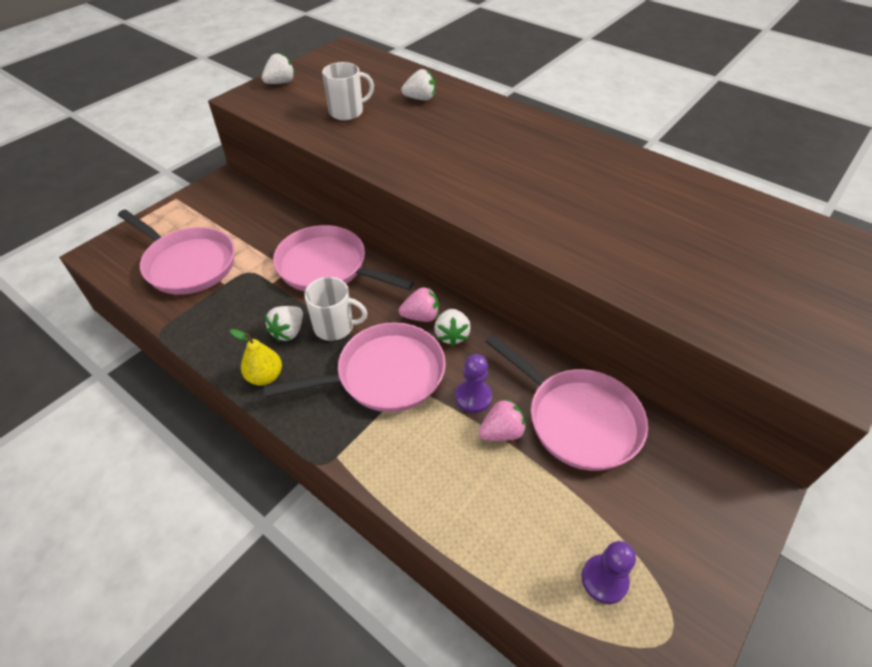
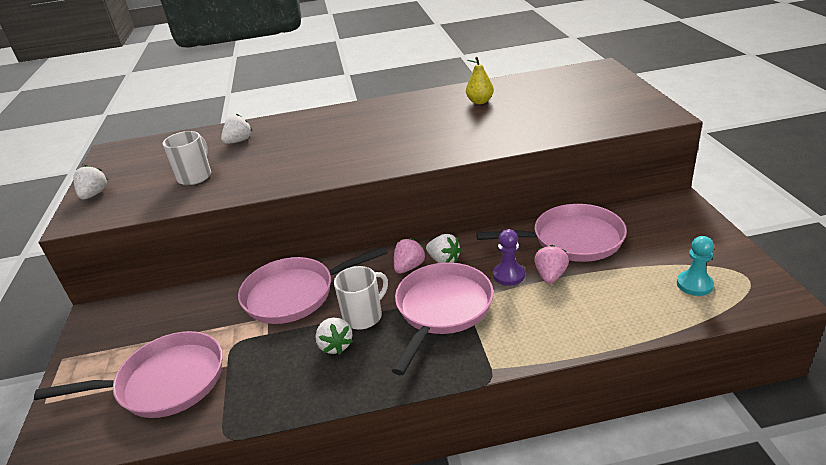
camera: 45 degrees left, 15 degrees down
yellow pear [230,329,282,386] -> yellow pear moved to [466,57,494,104]
purple pawn [582,541,636,604] -> turquoise pawn [677,236,714,296]

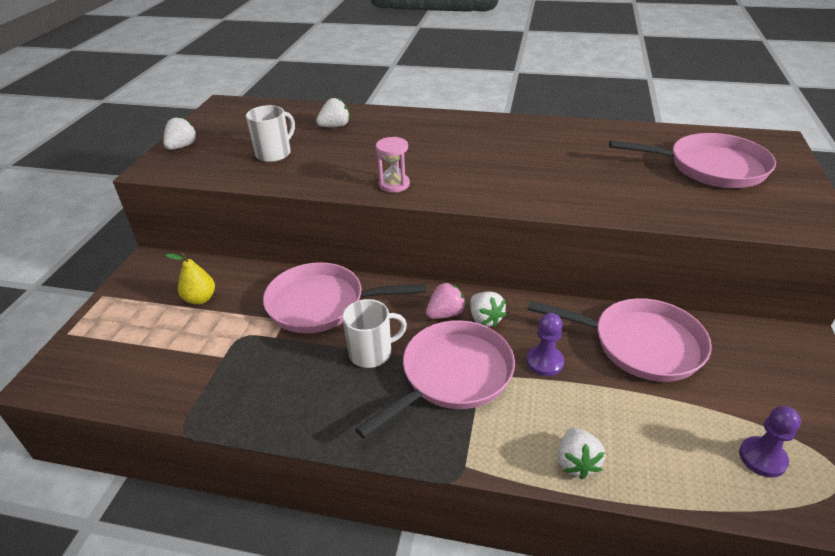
camera: 20 degrees right, 5 degrees up
pink pan [34,331,223,418] -> pink pan moved to [609,133,776,188]
white strawberry [315,318,353,354] -> white strawberry moved to [558,427,605,479]
yellow pear [466,57,494,104] -> yellow pear moved to [165,252,215,305]
pink strawberry [534,245,569,284] -> none
turquoise pawn [677,236,714,296] -> purple pawn [739,406,801,478]
none -> pink hourglass [376,137,410,193]

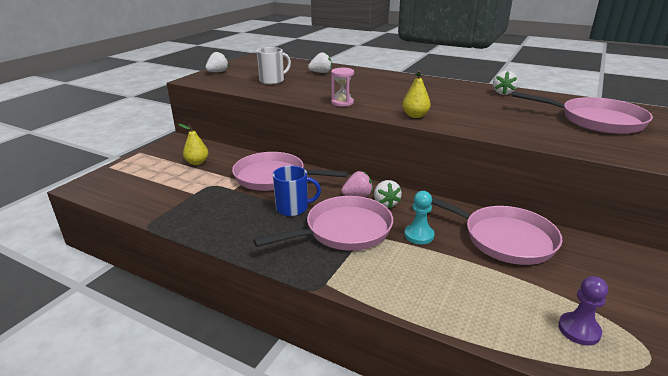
camera: 15 degrees right, 10 degrees down
white mug [342,299,407,368] -> blue mug [273,166,321,216]
purple pawn [526,313,564,376] -> turquoise pawn [404,191,435,244]
white strawberry [558,427,605,479] -> white strawberry moved to [493,71,518,95]
none -> yellow pear [402,70,431,118]

